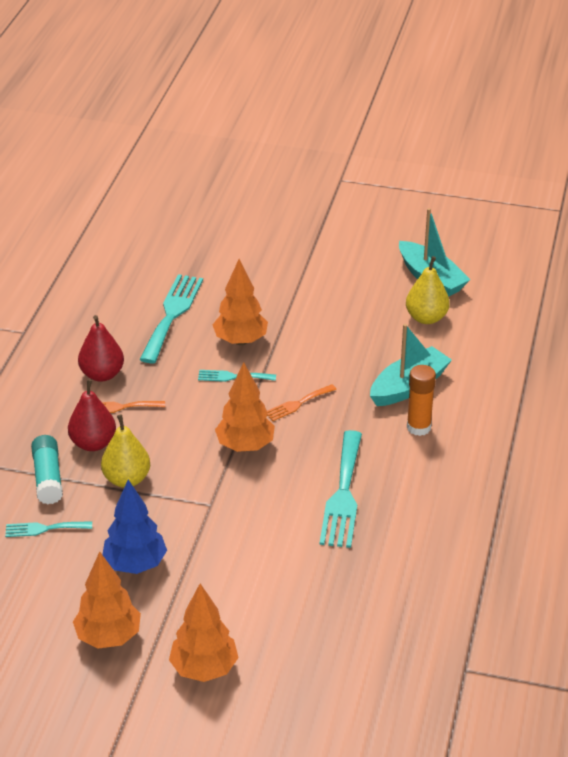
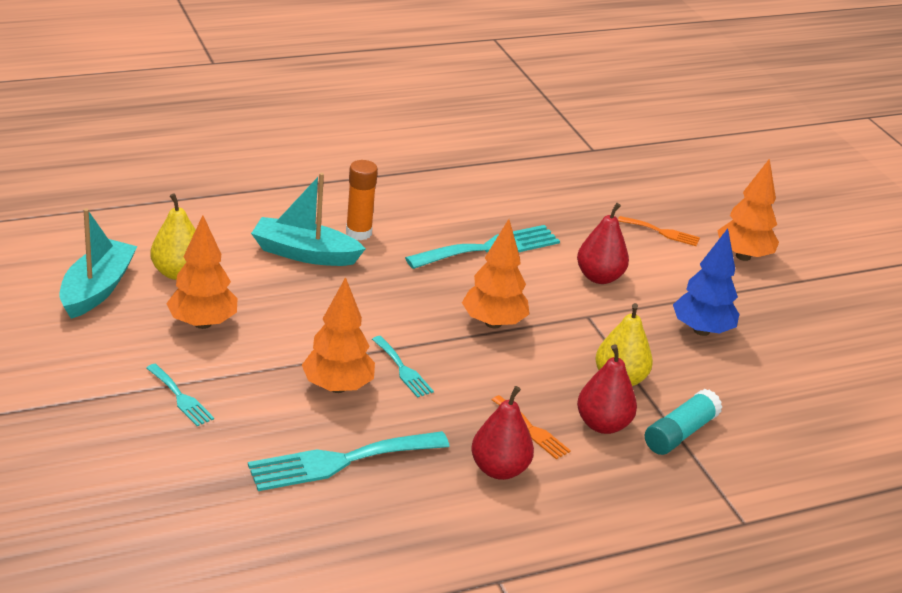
camera: 130 degrees left, 5 degrees down
turquoise fork [5,521,92,537] -> turquoise fork moved to [146,364,214,426]
orange tree [73,551,141,649] -> orange tree moved to [166,215,237,329]
orange fork [267,384,337,421] -> orange fork moved to [618,216,700,246]
none -> red pear [577,203,629,284]

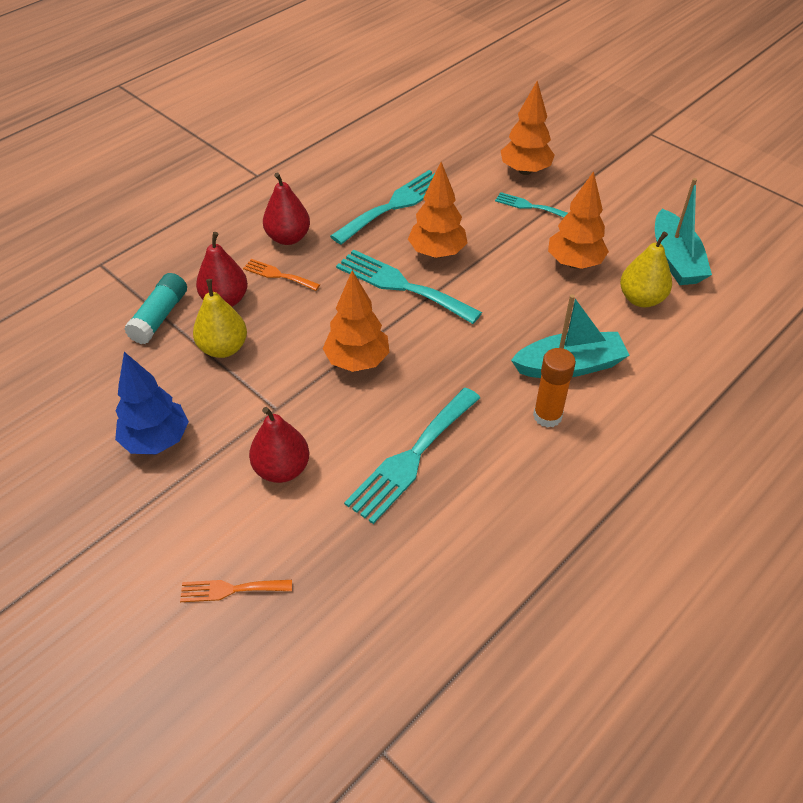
camera: 160 degrees right, 15 degrees up
turquoise fork [372,336,434,398] -> turquoise fork [336,250,482,324], size x1.90
orange tree [717,158,779,261] -> orange tree moved to [501,81,555,175]

